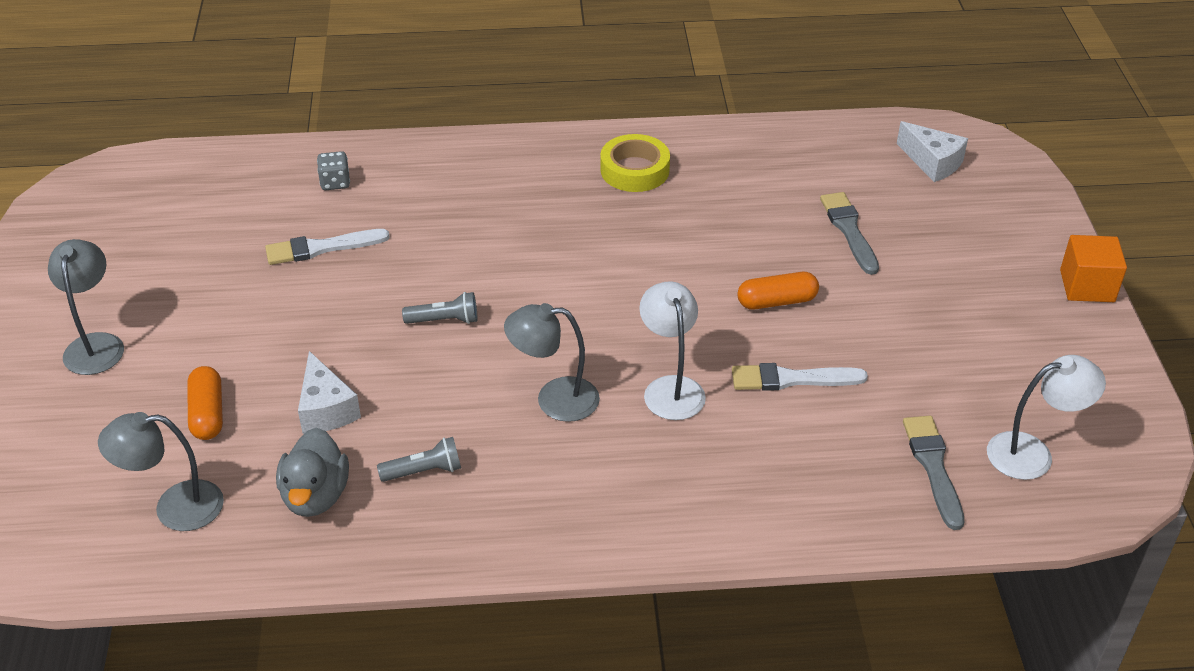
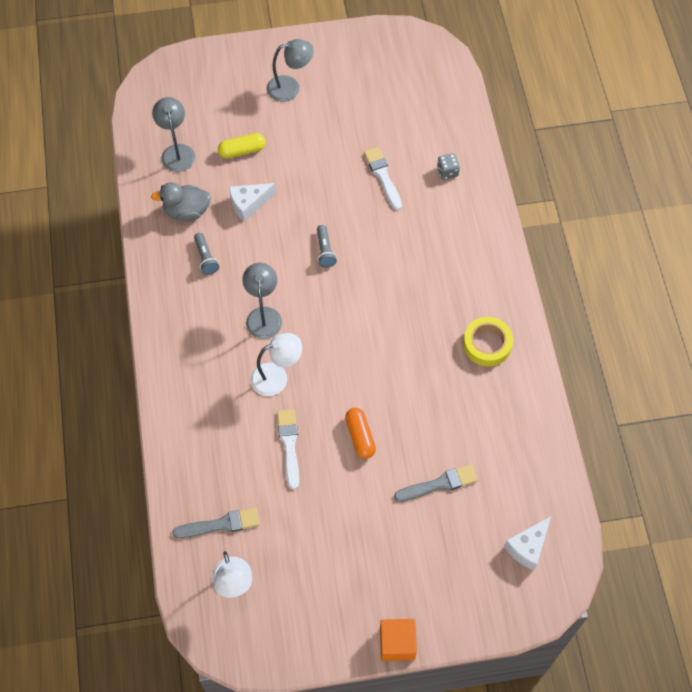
camera: 85 degrees right, 20 degrees up
orange capsule [187,366,223,440] -> yellow capsule [218,133,266,159]

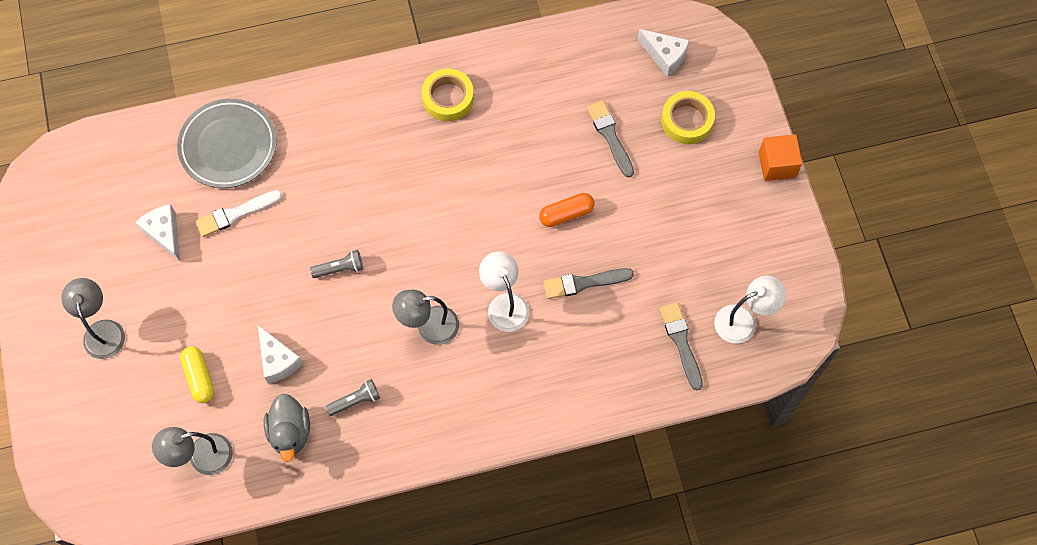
camera: 95 degrees left, 5 degrees up
white brush [277,409,299,490] -> grey brush [543,268,634,299]
grey dice [437,153,460,179] -> grey plate [177,99,277,188]
none -> white cheese [135,204,180,262]
none -> yellow tape [661,91,715,144]

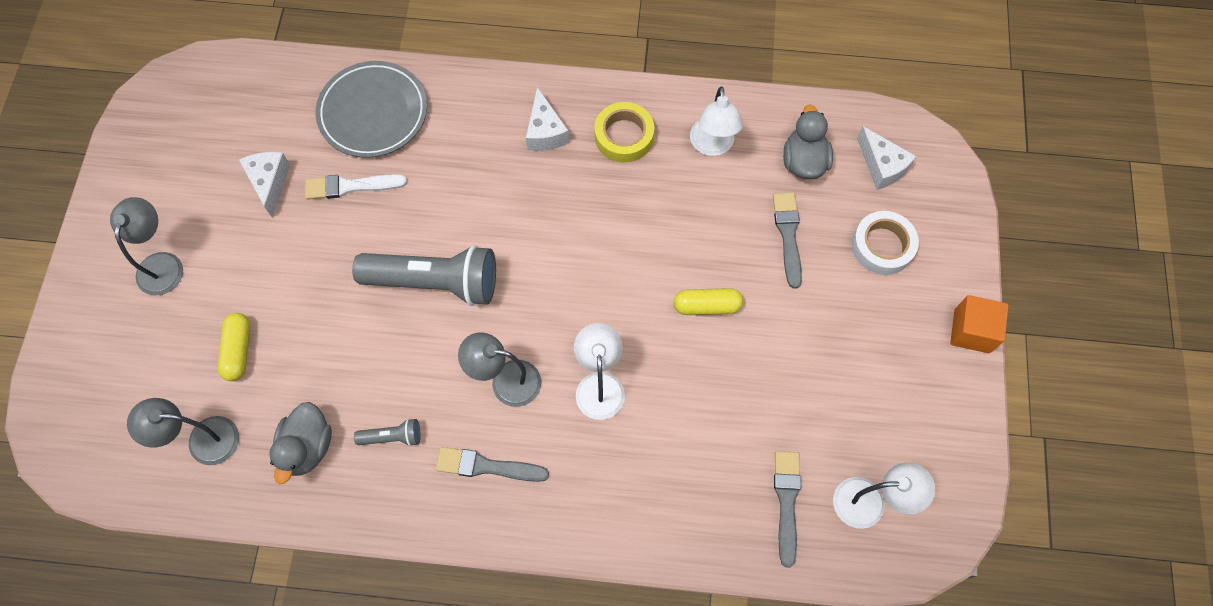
camera: 20 degrees right, 0 degrees up
white cheese [258,325,303,384] -> white cheese moved to [526,87,569,151]
grey flashlight [310,250,363,278] -> grey flashlight [352,245,496,306], size x2.29
orange capsule [539,193,595,227] -> yellow capsule [674,288,743,315]
grey brush [543,268,634,299] -> grey brush moved to [436,447,549,482]
yellow tape [661,91,715,144] -> white tape [852,211,919,275]
none -> white lamp [690,86,743,156]
none -> grey duck [783,105,833,179]

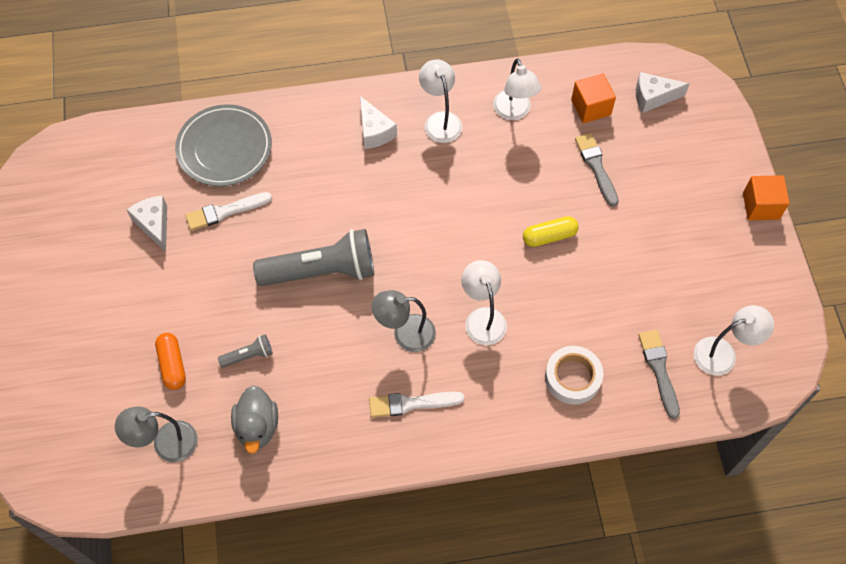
camera: 15 degrees left, 5 degrees down
grey lamp [110,197,183,295] -> none
yellow capsule [218,313,250,381] -> orange capsule [155,333,186,390]
grey flashlight [354,419,421,446] -> grey flashlight moved to [218,334,273,368]
grey brush [436,447,549,482] -> white brush [369,392,464,418]
yellow tape [594,102,654,163] -> white lamp [419,59,462,143]
grey duck [783,105,833,179] -> orange cube [571,73,616,123]
white tape [852,211,919,275] -> white tape moved to [545,346,603,404]
white cheese [857,126,917,190] -> white cheese turned 135 degrees clockwise [636,72,690,113]

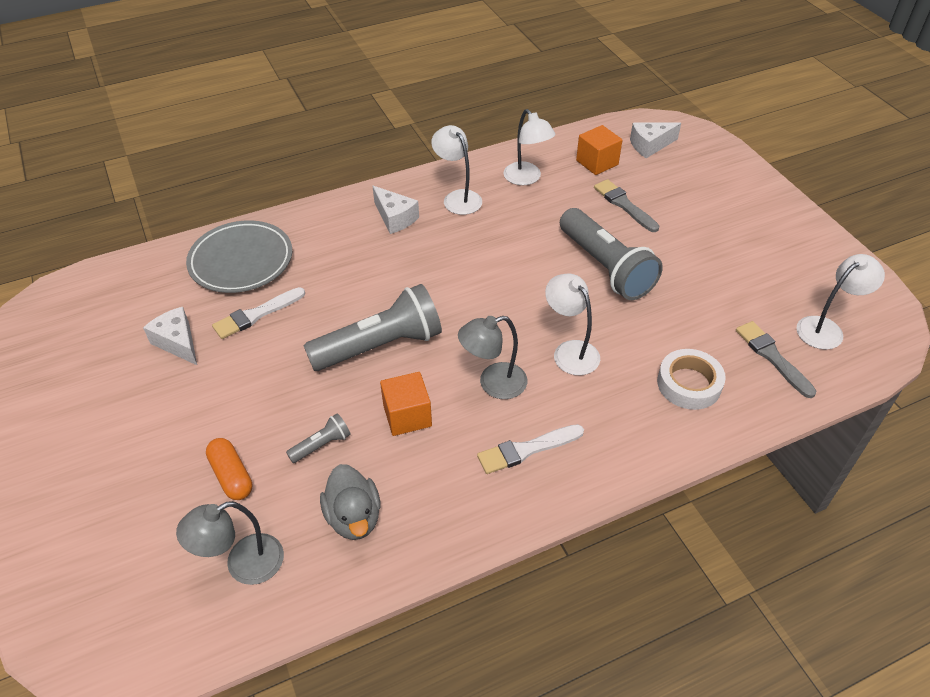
camera: 15 degrees left, 15 degrees down
yellow capsule [523,216,579,247] -> grey flashlight [560,208,663,300]
orange cube [743,175,789,220] -> orange cube moved to [380,372,432,436]

